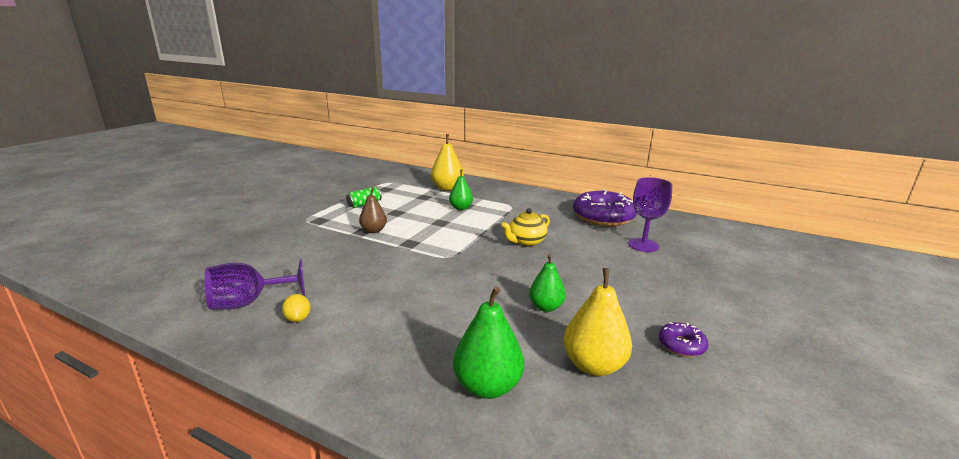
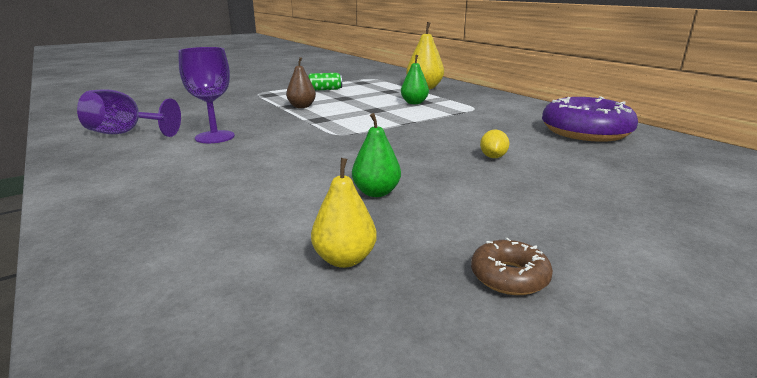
camera: 30 degrees right, 0 degrees up
yellow lemon [282,294,311,322] -> yellow lemon moved to [480,130,509,158]
green pear [453,286,524,399] -> none
yellow teapot [502,208,550,247] -> none
yellow pear [564,268,632,376] -> yellow pear [311,158,377,268], size x0.66
purple goblet [628,177,672,252] -> purple goblet moved to [178,47,235,143]
purple donut [659,322,708,357] -> brown donut [471,238,553,295]

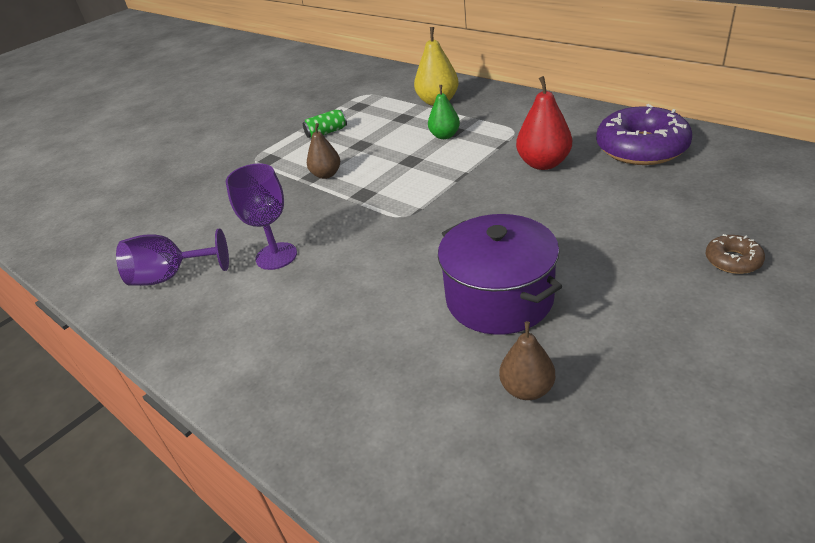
camera: 10 degrees left, 15 degrees up
yellow pear [311,158,377,268] -> brown pear [499,321,555,400]
green pear [352,113,401,197] -> purple pot [438,214,562,335]
brown donut [471,238,553,295] -> brown donut moved to [706,234,765,274]
yellow lemon [480,130,509,158] -> none
none -> red pear [516,76,572,170]

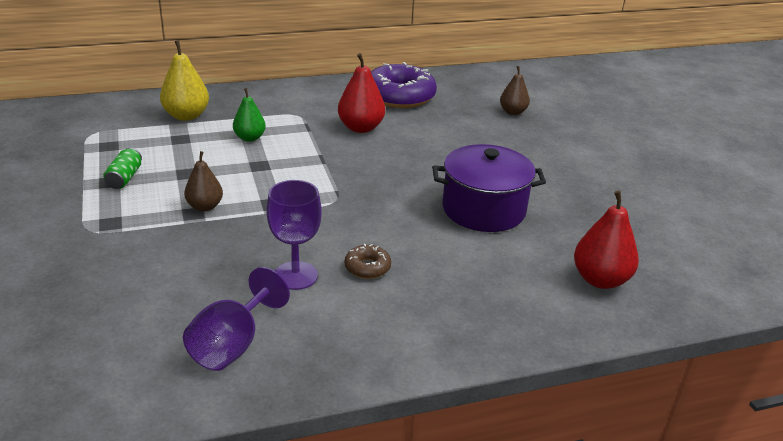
camera: 65 degrees left, 5 degrees down
brown pear [499,321,555,400] -> brown pear moved to [500,66,530,115]
brown donut [706,234,765,274] -> brown donut moved to [345,244,391,279]
none -> red pear [574,190,639,289]

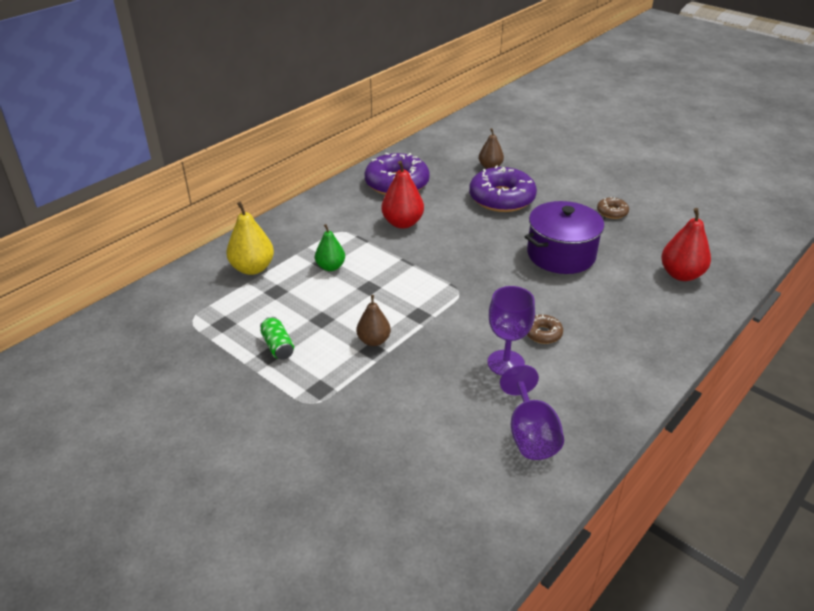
camera: 30 degrees left, 5 degrees up
none -> purple donut [469,165,537,212]
none -> brown donut [597,197,629,219]

